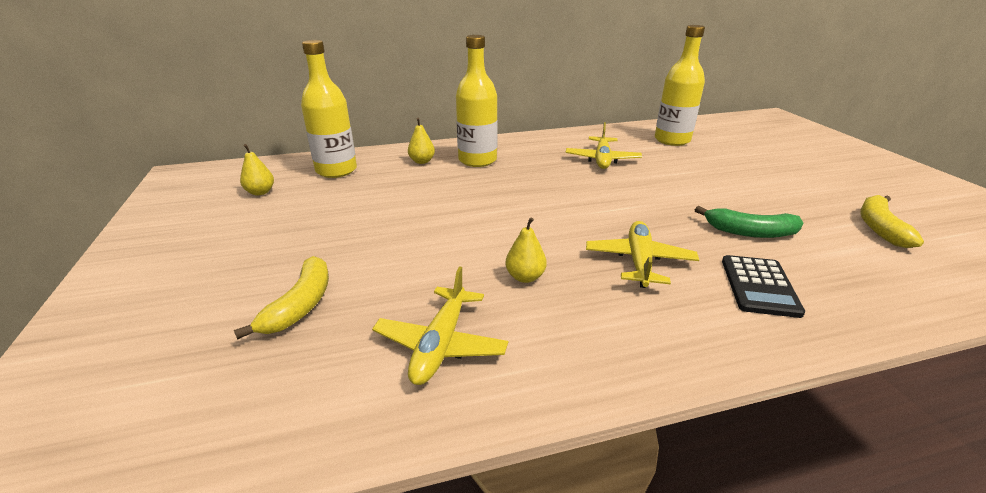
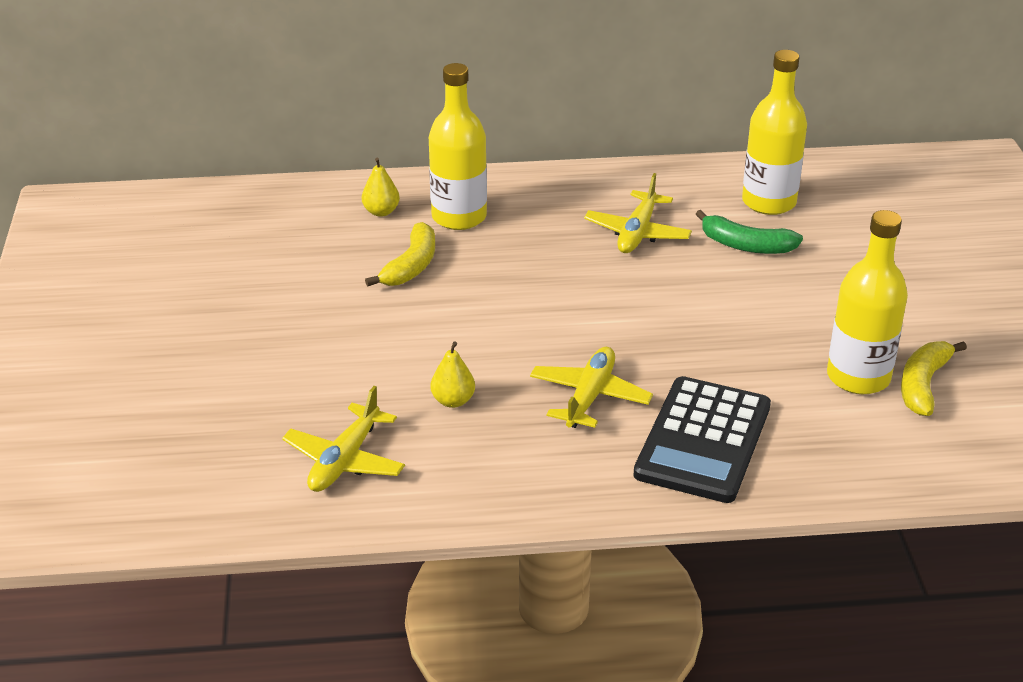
camera: 10 degrees right, 5 degrees up
yellow banana [234,256,329,340] -> yellow banana moved to [365,222,435,286]
yellow pear [240,144,274,195] -> none
yellow bottle [301,40,357,178] -> yellow bottle moved to [827,210,908,394]
green banana [695,206,803,238] -> green banana moved to [696,210,803,254]
black calculator [722,255,805,318] -> black calculator [633,376,771,503], size x1.64

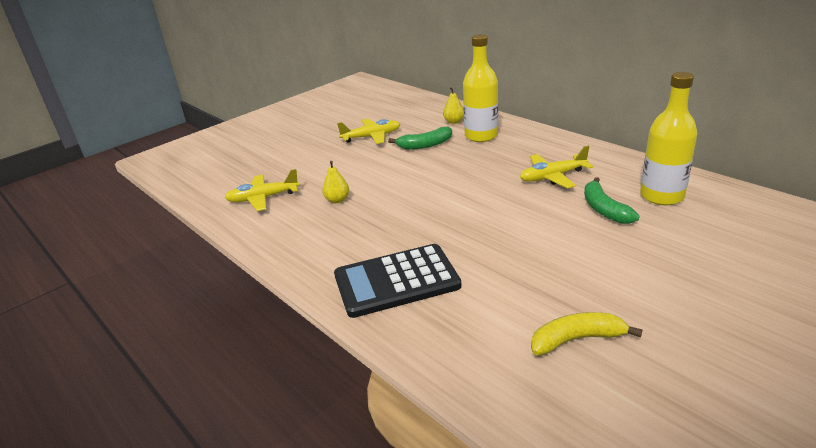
camera: 55 degrees right, 5 degrees down
yellow banana [365,222,435,286] -> green banana [388,126,452,150]
yellow plane [530,347,653,428] -> yellow plane moved to [337,119,400,144]
yellow bottle [827,210,908,394] -> none

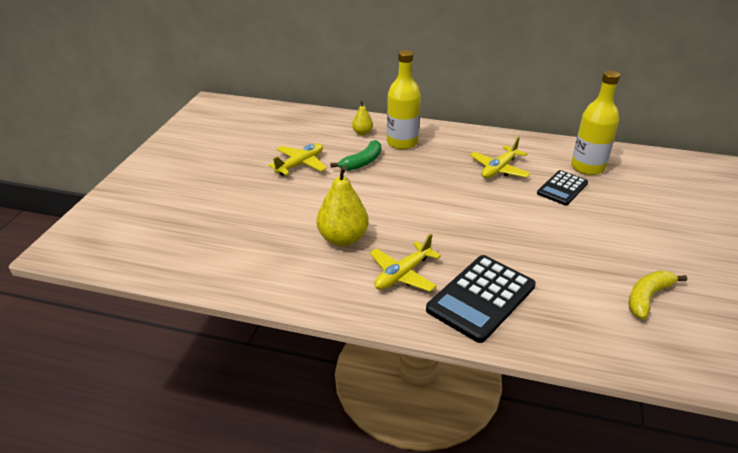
camera: 35 degrees left, 5 degrees up
yellow plane [225,169,300,211] -> yellow plane moved to [370,234,441,292]
yellow pear [322,161,349,203] -> yellow pear [316,166,369,246], size x1.91
green banana [584,177,640,224] -> black calculator [537,170,588,205]

